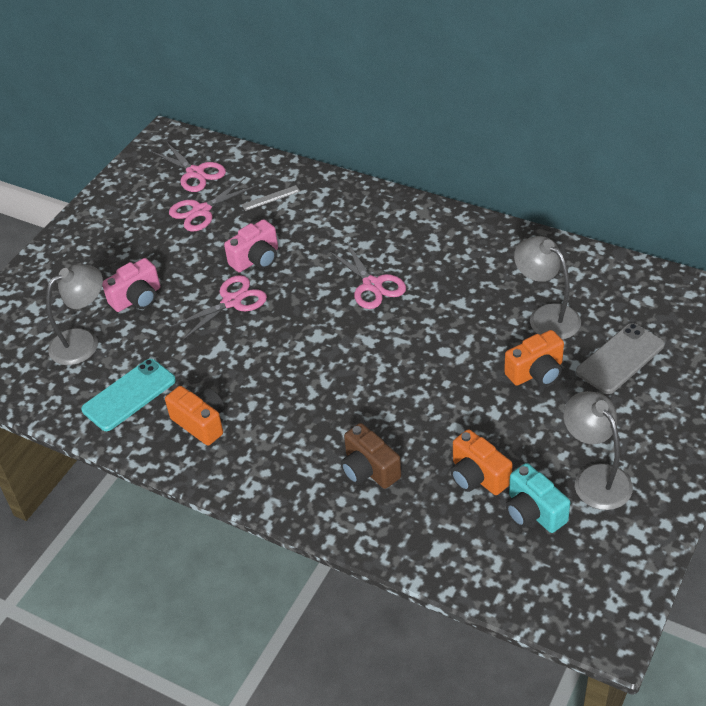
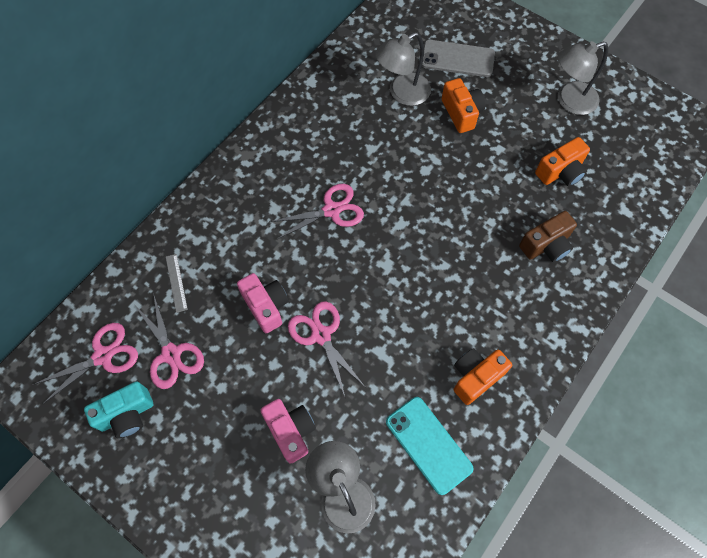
camera: 85 degrees left, 20 degrees up
turquoise camera [506,463,570,533] -> turquoise camera moved to [84,381,154,439]
grey phone [576,323,665,394] -> grey phone turned 45 degrees counterclockwise [422,40,495,77]

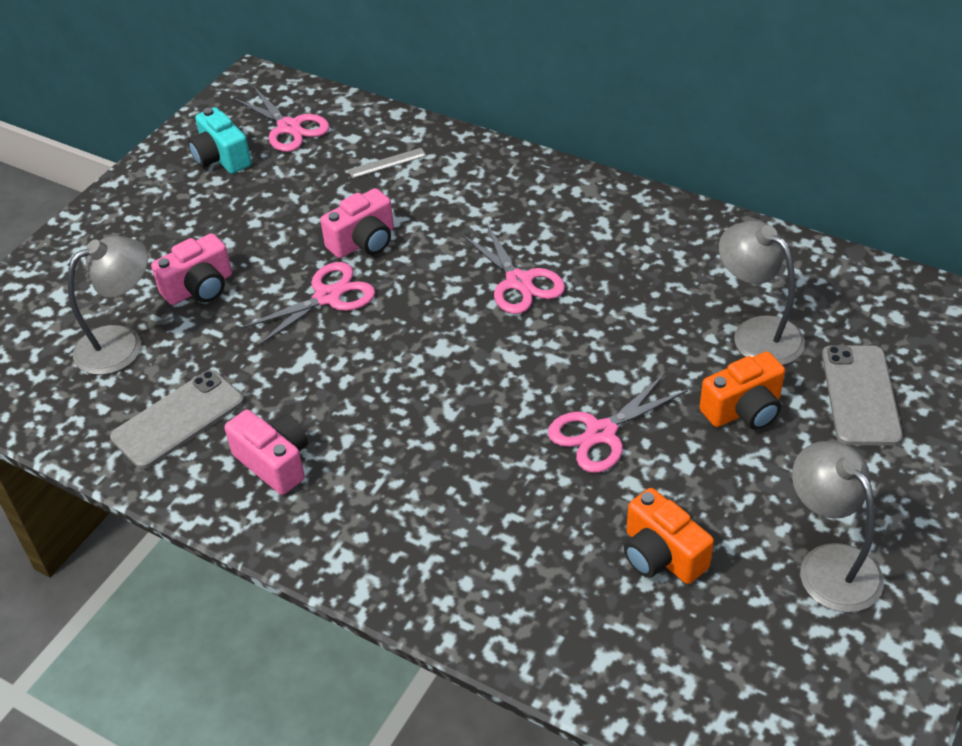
camera: 85 degrees right, 20 degrees down
pink scissors [134,295,204,389] -> pink scissors moved to [548,373,688,473]
turquoise phone [386,397,474,495] -> grey phone [110,370,244,469]
orange camera [454,348,512,405] -> pink camera [225,410,308,495]
brown camera [519,211,577,262] -> none

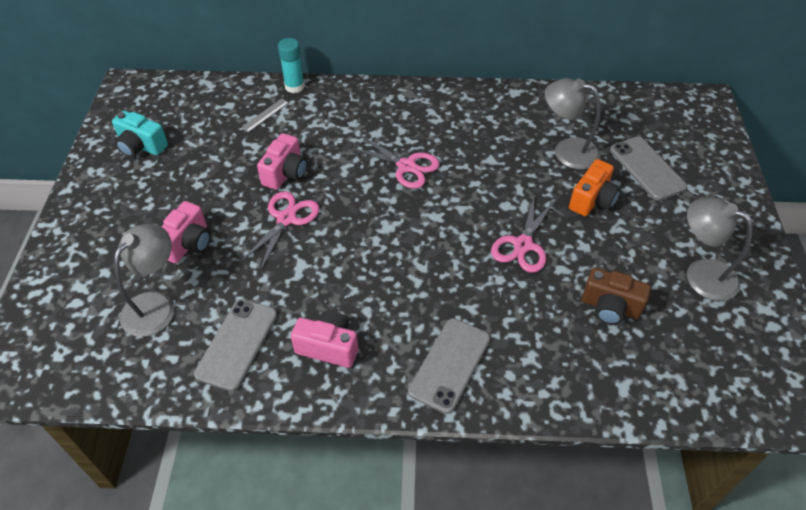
camera: 30 degrees left, 5 degrees up
pink scissors [233,87,329,152] -> none
orange camera [624,488,714,584] -> brown camera [582,268,651,325]
none -> turquoise glue stick [278,38,305,93]
none -> grey phone [408,318,490,414]

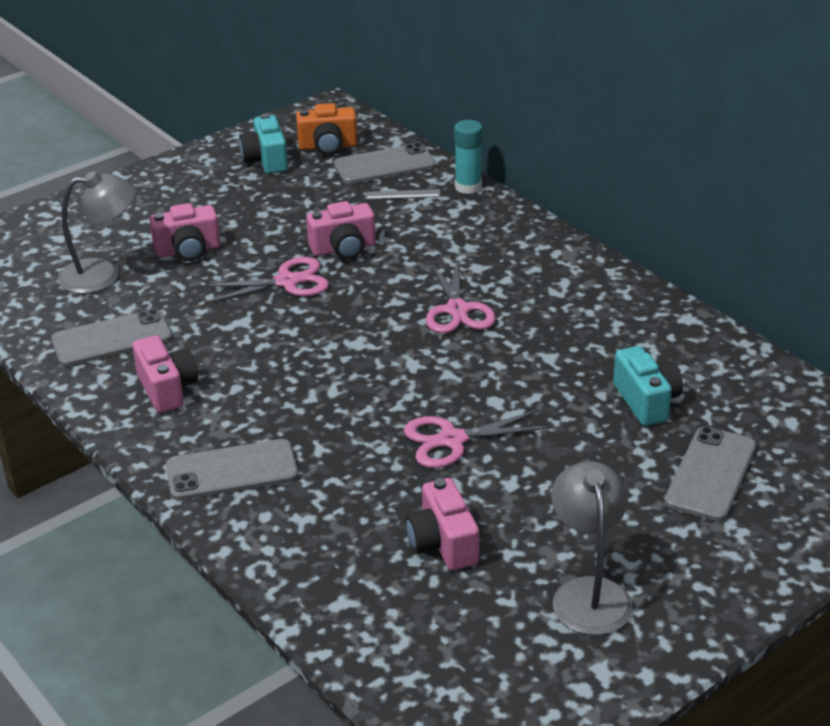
camera: 50 degrees right, 15 degrees down
grey lamp [545,78,601,169] -> turquoise camera [613,346,683,426]
orange camera [569,159,621,216] -> orange camera moved to [296,103,357,155]
brown camera [582,268,651,325] -> pink camera [405,478,479,570]
none -> grey phone [334,143,436,184]

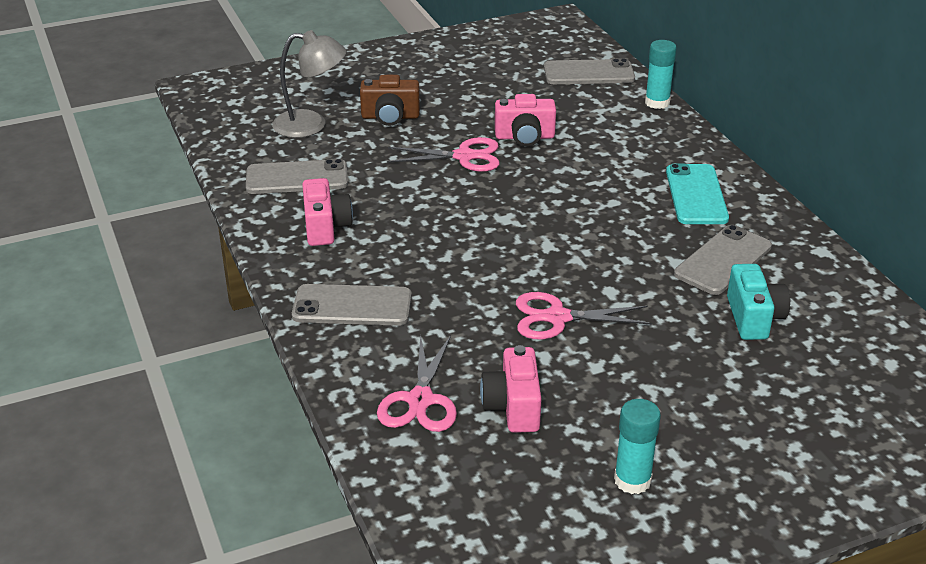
camera: 15 degrees right, 0 degrees up
pink camera [149,203,220,261] -> brown camera [360,75,420,126]
turquoise camera [239,113,288,174] -> none
orange camera [296,103,357,155] -> none
grey ruler [365,189,441,200] -> none
pink scissors [426,260,496,333] -> pink scissors moved to [377,334,457,432]
grey lamp [551,461,633,635] -> turquoise glue stick [614,399,661,494]
grey phone [664,426,756,521] -> grey phone moved to [674,225,772,295]
none -> turquoise phone [666,164,729,224]

